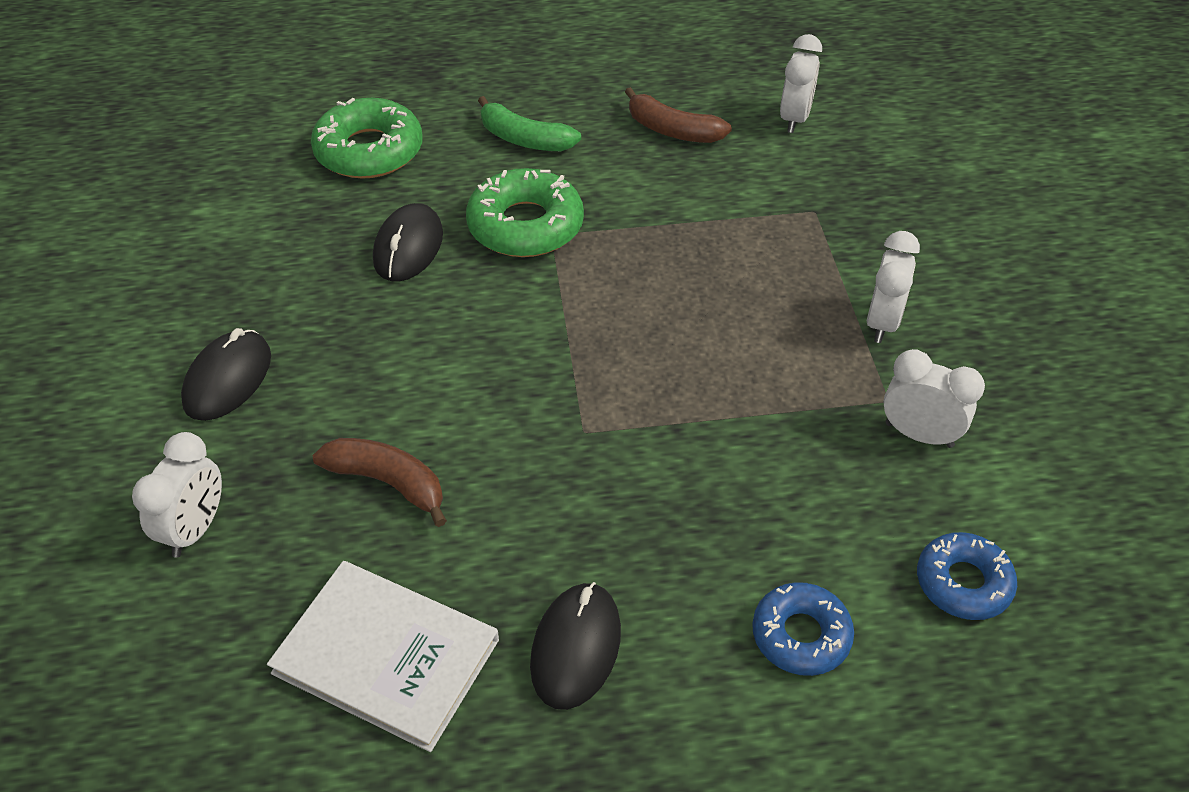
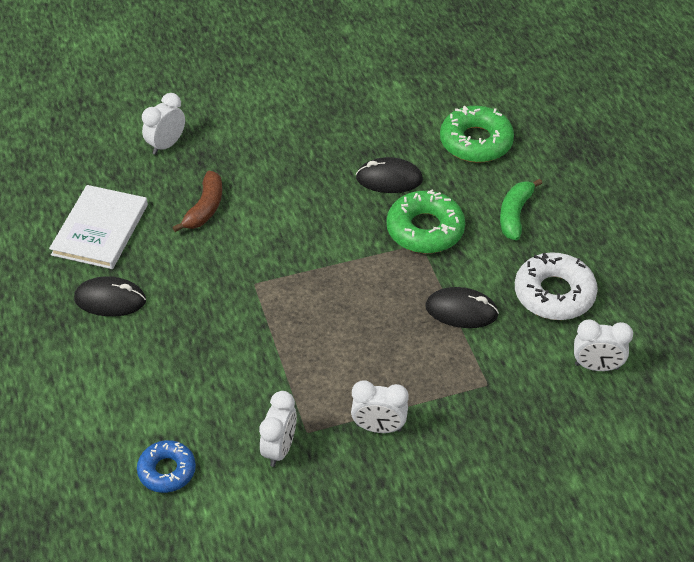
camera: 80 degrees right, 0 degrees up
white clock [132,432,222,558] -> white clock turned 120 degrees clockwise [142,93,185,155]
black mouse [181,328,271,421] -> black mouse moved to [425,287,499,328]
brown banana [625,87,732,143] -> white donut [515,252,598,320]
blue donut [752,582,854,676] -> none

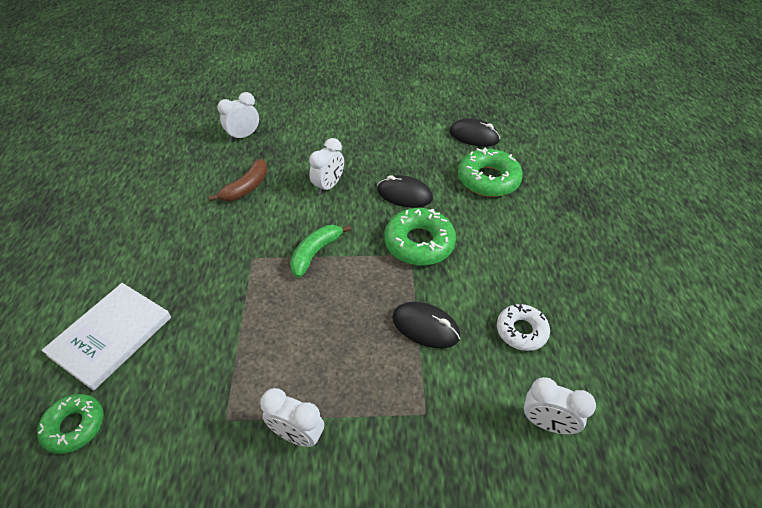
camera: 15 degrees right, 0 degrees up
white book [49,185,148,269] -> white book moved to [42,283,171,391]
black mouse [74,276,146,317] -> black mouse moved to [449,118,500,147]
blue donut [137,440,196,493] -> green donut [37,394,104,454]
white clock [259,391,297,467] -> white clock moved to [309,138,344,195]
green banana [500,179,542,241] -> green banana moved to [290,225,351,278]
white donut [515,252,598,320] -> white donut [497,304,550,351], size x0.64

